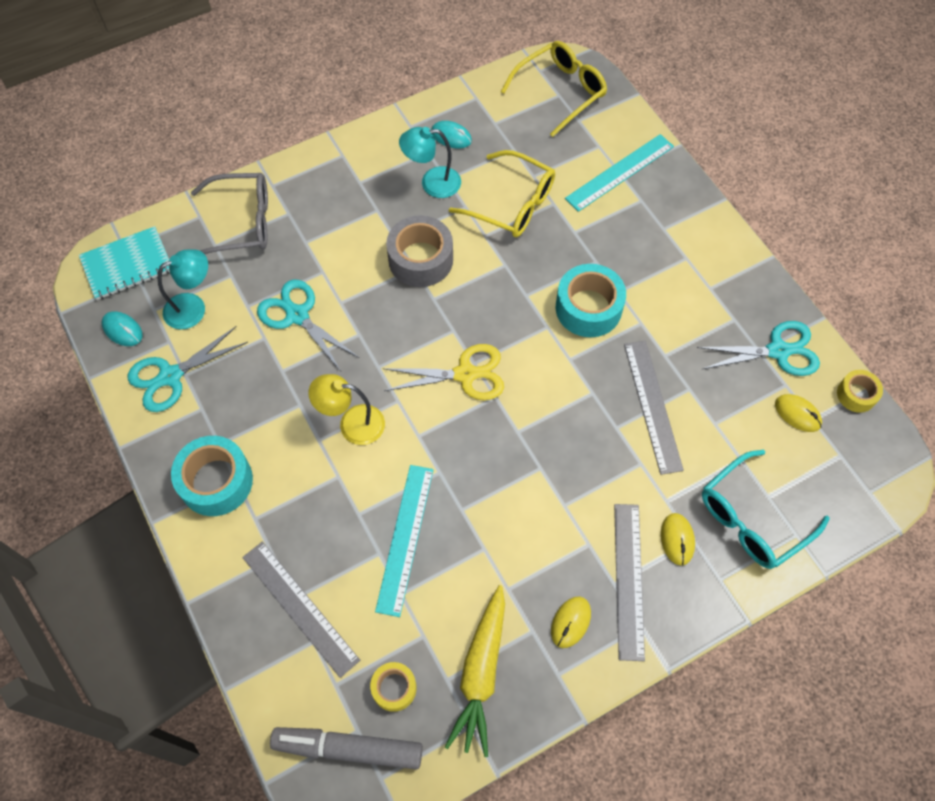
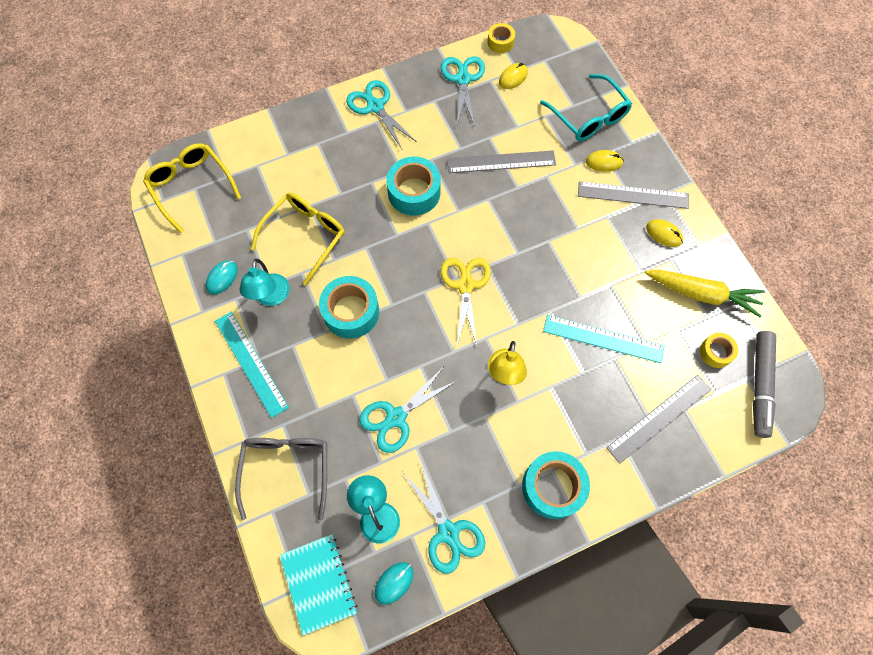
camera: 85 degrees left, 5 degrees up
grey tape [386,215,453,287] -> turquoise tape [319,276,379,339]
turquoise ruler [565,134,674,212] -> turquoise ruler moved to [215,312,289,418]
none -> turquoise scissors [346,80,417,149]

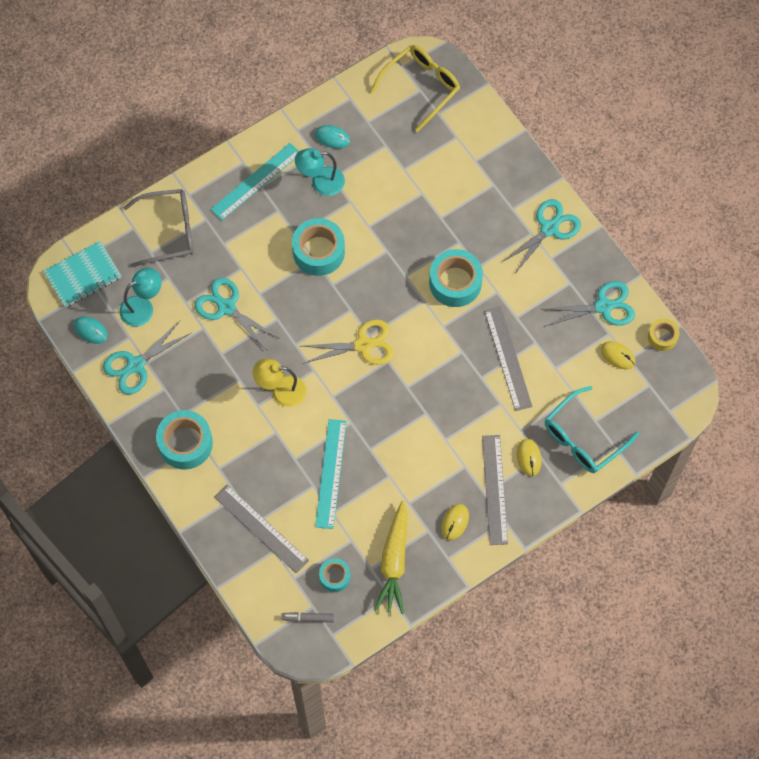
camera: 80 degrees right, 0 degrees up
yellow glasses [251,193,345,286] -> none
yellow tape [700,333,738,368] -> turquoise tape [319,558,351,592]
grey marker [753,331,776,438] -> grey marker [281,612,334,622], size x0.51

